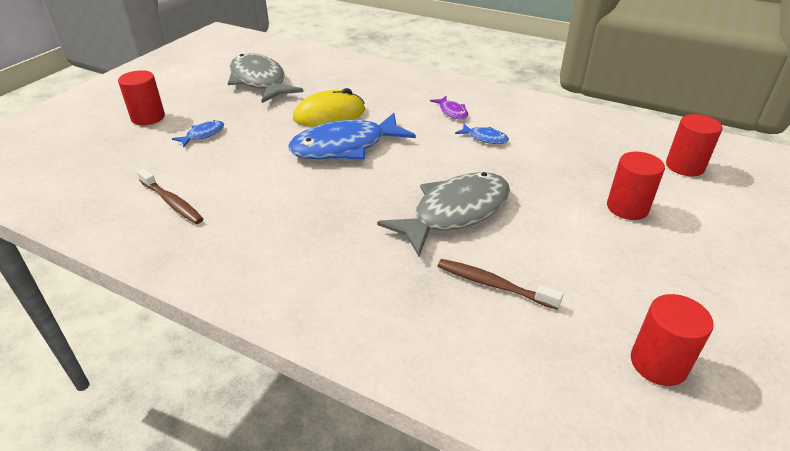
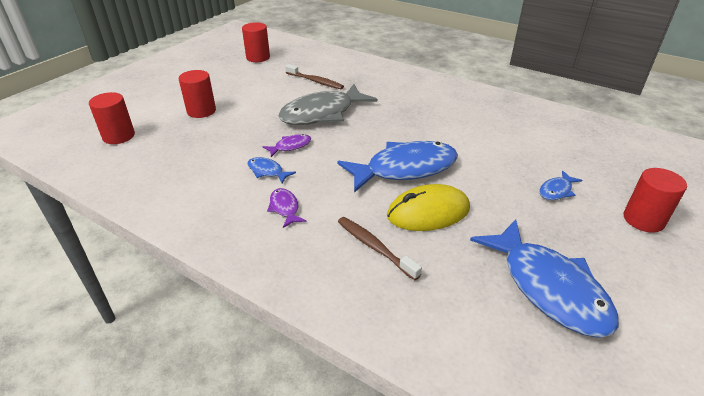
camera: 175 degrees left, 0 degrees up
brown toothbrush [137,168,203,224] -> brown toothbrush moved to [338,217,422,280]
grey fish [228,53,303,103] -> blue fish [470,220,619,338]
none -> purple fish [263,134,311,157]

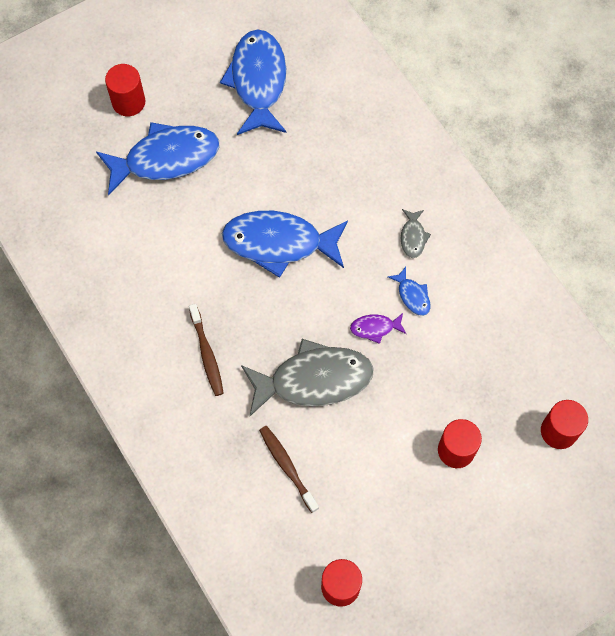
camera: 155 degrees left, 30 degrees up
purple fish [267,188,306,228] -> grey fish [401,209,431,258]
brown toothbrush [338,217,422,280] -> brown toothbrush moved to [189,304,224,396]
yellow mouse [387,184,470,231] -> none
blue fish [539,171,582,200] -> blue fish [96,122,219,196], size x2.30

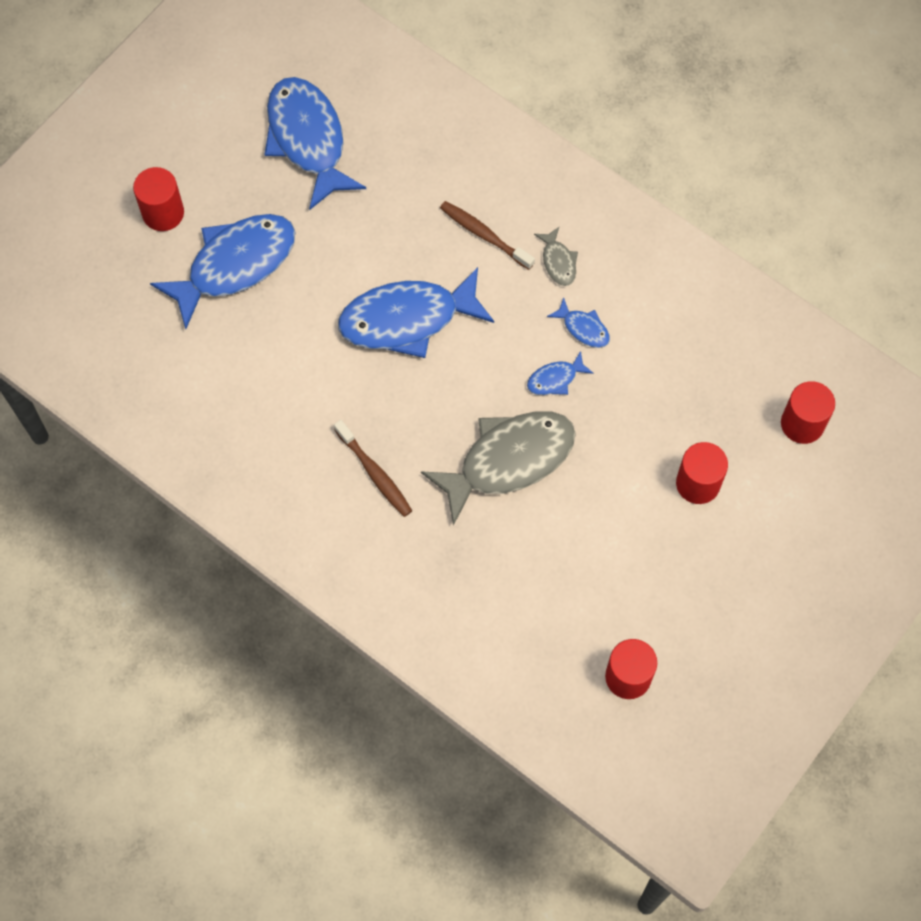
camera: 20 degrees left, 0 degrees up
brown toothbrush [259,426,319,513] -> brown toothbrush moved to [440,201,535,270]
purple fish [350,313,406,344] -> blue fish [527,351,594,395]

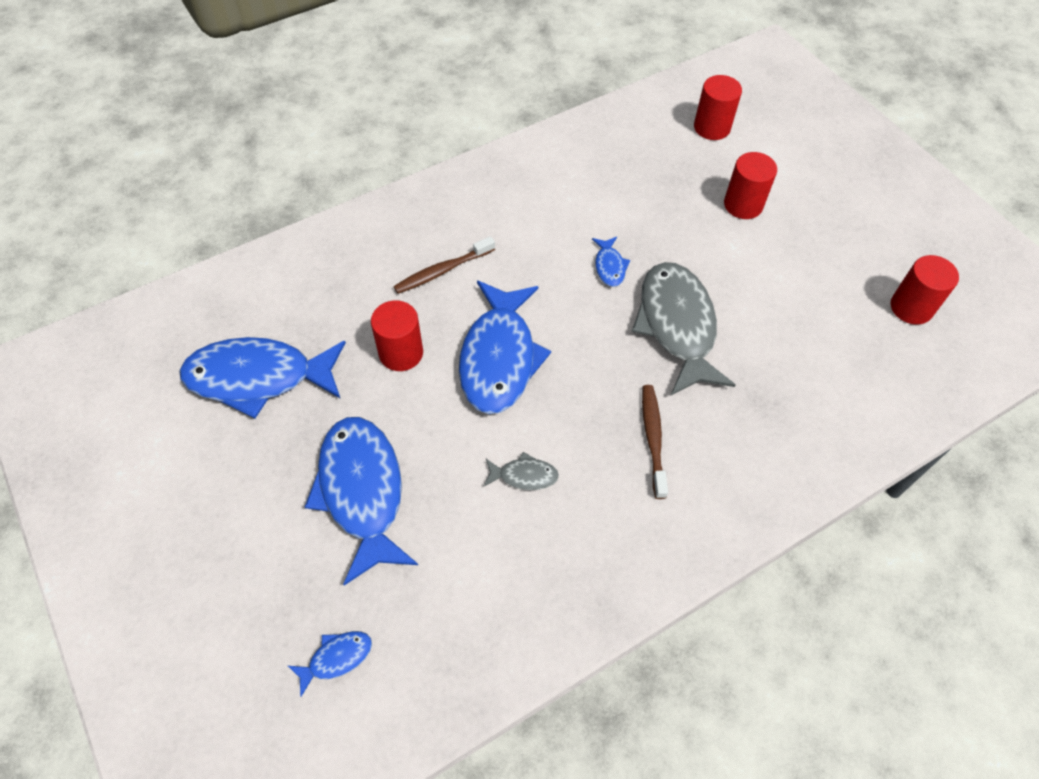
camera: 70 degrees left, 10 degrees down
red cylinder [133,167,184,231] -> red cylinder moved to [371,300,423,371]
brown toothbrush [334,420,412,517] -> brown toothbrush turned 75 degrees counterclockwise [642,385,668,499]
grey fish [534,227,578,286] -> grey fish moved to [484,452,559,490]
blue fish [547,297,610,348] -> blue fish moved to [288,631,372,697]

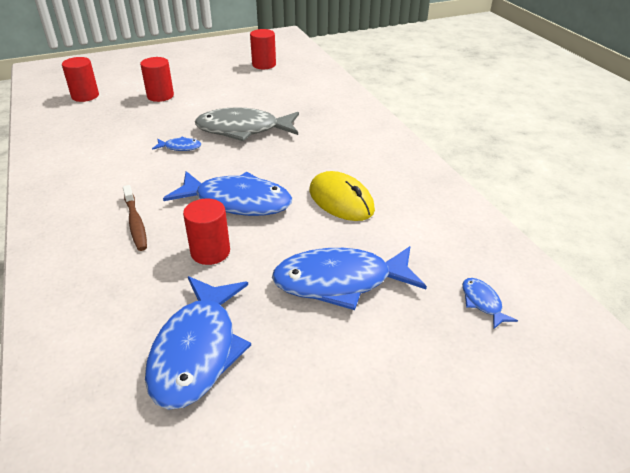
camera: 80 degrees left, 20 degrees down
grey fish [484,452,559,490] -> yellow mouse [310,171,375,221]
brown toothbrush [642,385,668,499] -> none

